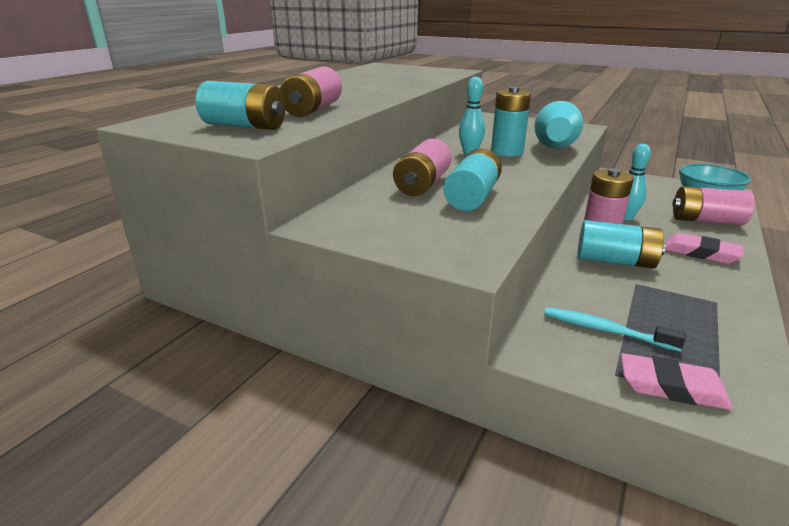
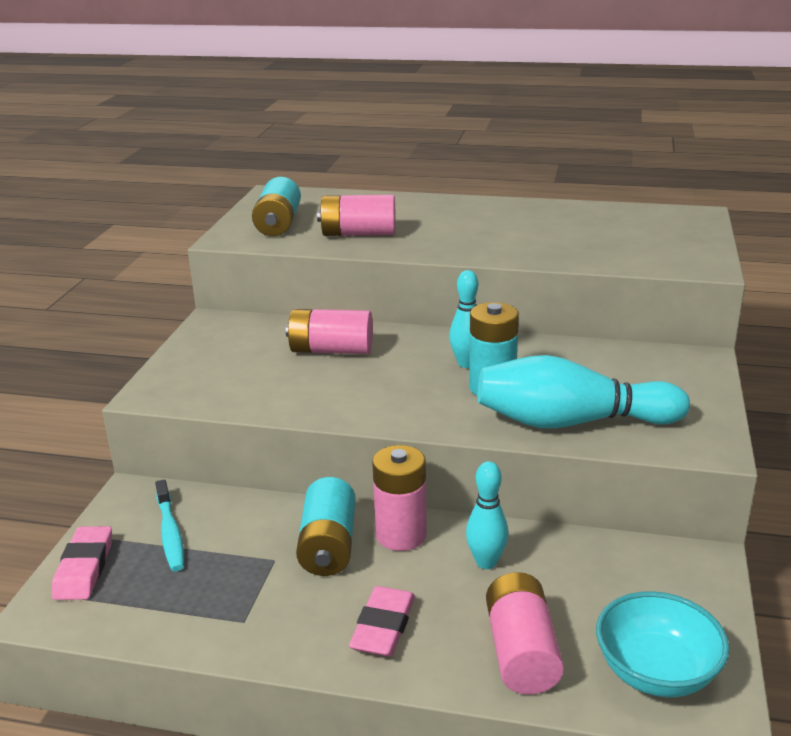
camera: 75 degrees right, 0 degrees up
turquoise battery [444,148,502,211] -> none
turquoise toothbrush [544,307,686,352] -> turquoise toothbrush turned 150 degrees clockwise [155,480,184,571]

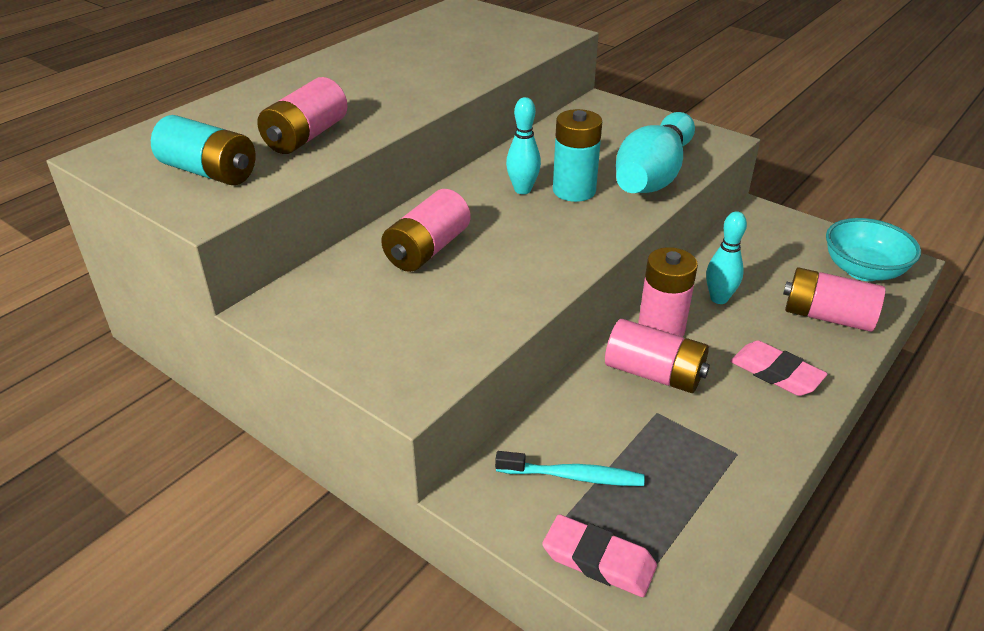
camera: 65 degrees left, 10 degrees up
turquoise battery [296,477,356,576] -> pink battery [605,319,710,393]

